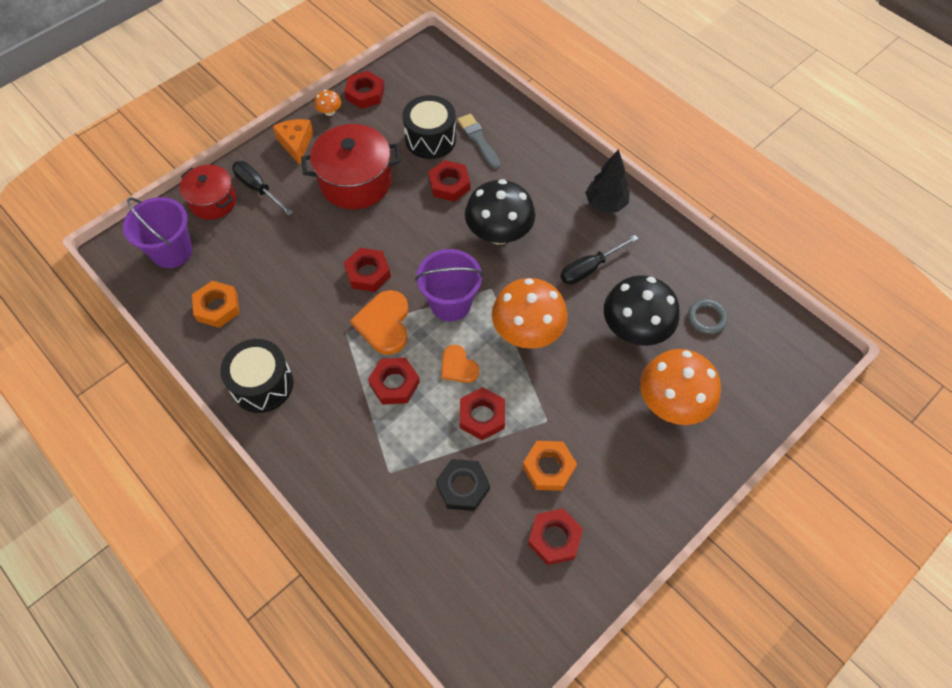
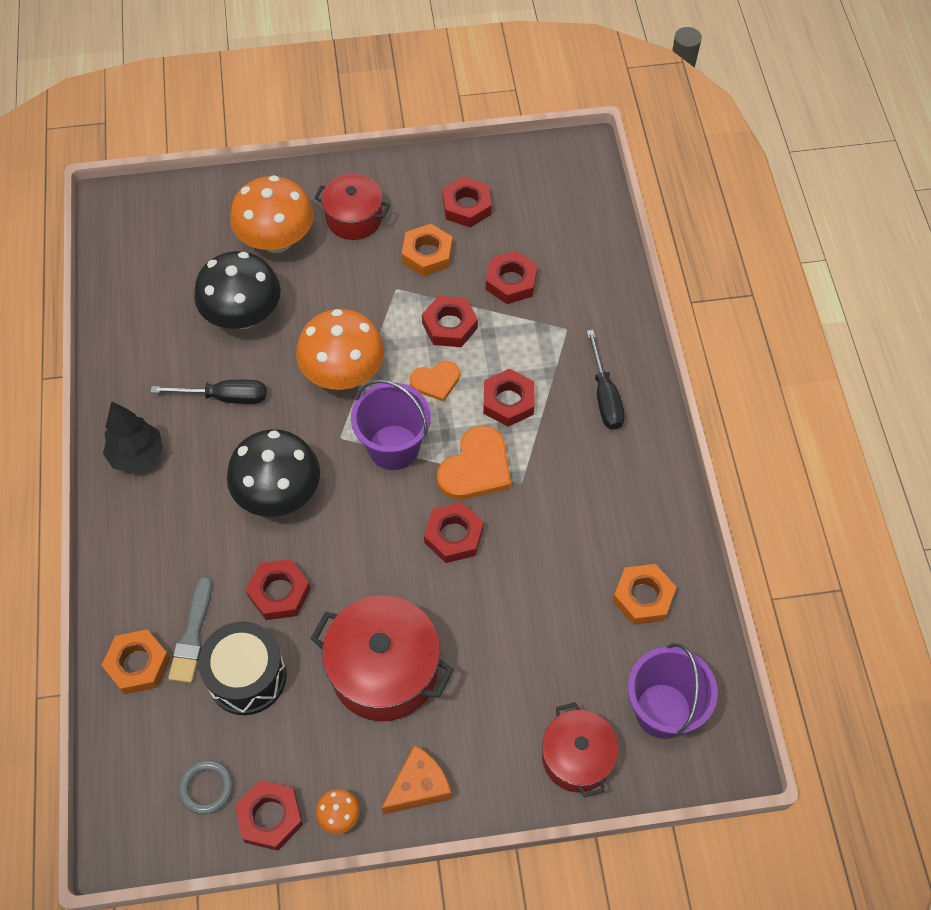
camera: 145 degrees left, 0 degrees up
black drum [220,339,293,413] -> none
black screwdriver [232,161,293,216] -> black screwdriver moved to [587,330,625,430]
orange cheese [272,119,313,165] -> orange cheese turned 150 degrees counterclockwise [381,745,451,815]
black nut [436,459,490,511] -> red nut [486,251,538,304]
orange heart [441,345,479,383] -> orange heart turned 75 degrees clockwise [410,361,460,402]
grey ring [688,299,727,334] -> grey ring moved to [178,760,233,815]
none -> orange nut [101,629,170,694]
none -> red pot [315,174,390,240]

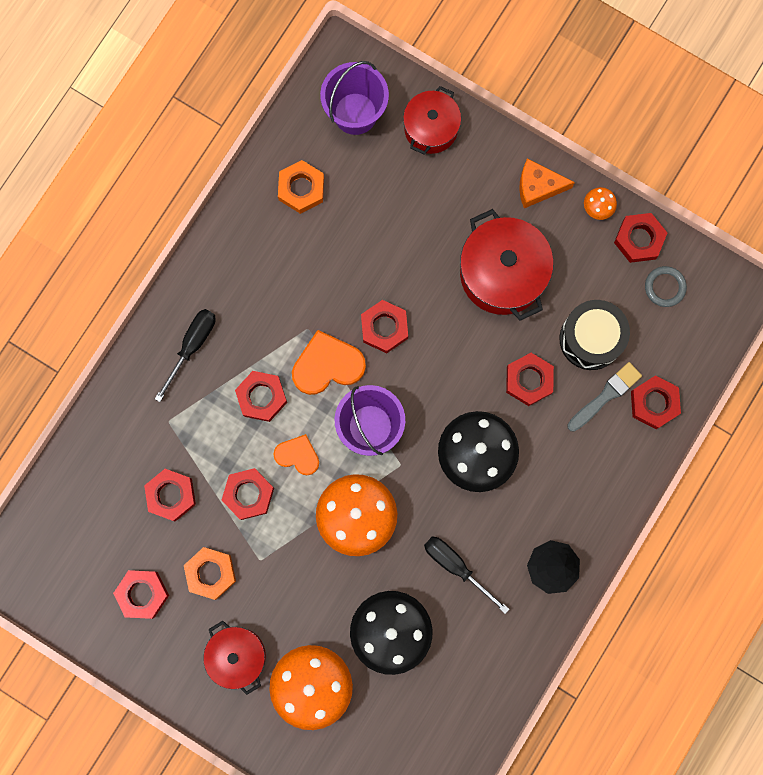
camera: 140 degrees left, 20 degrees up
orange nut [101,629,170,694] -> red nut [631,376,681,429]

